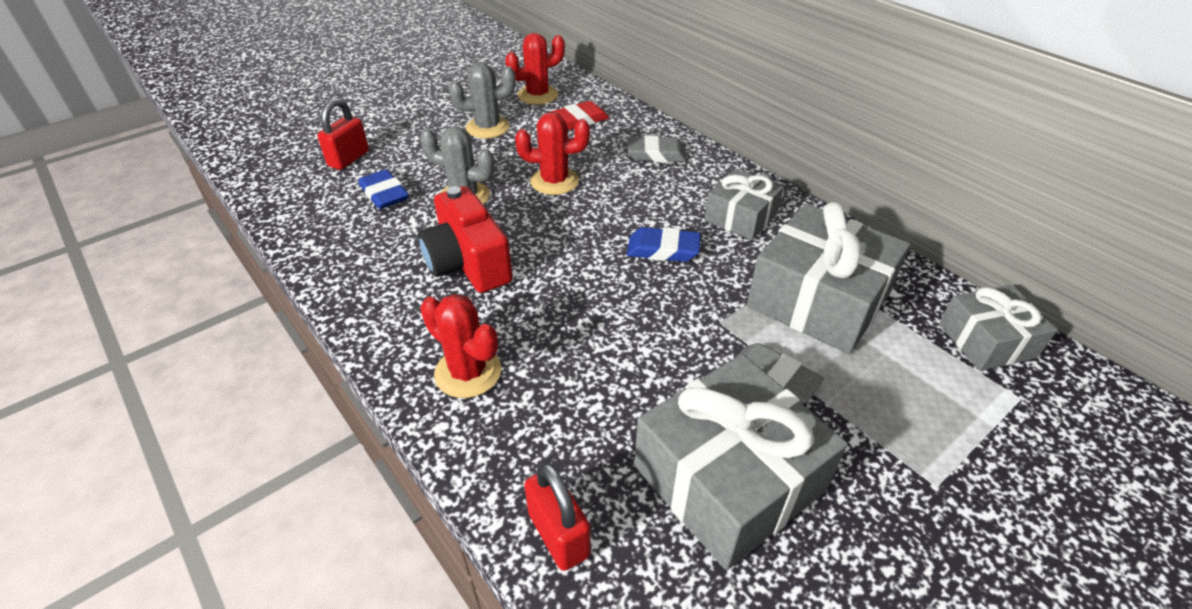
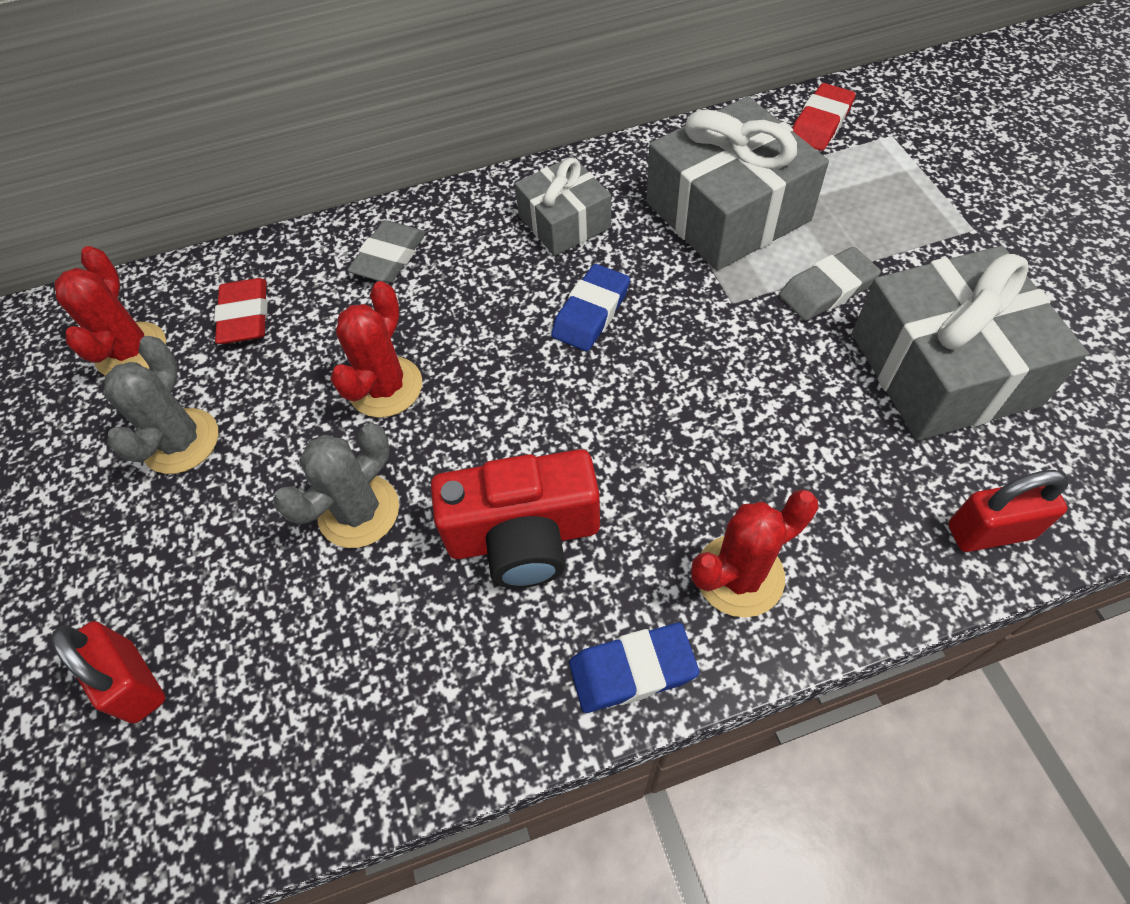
camera: 65 degrees left, 15 degrees up
blue eraser [359,169,409,209] -> blue eraser moved to [569,623,699,713]
grey gift [939,285,1057,371] -> red eraser [793,83,856,151]

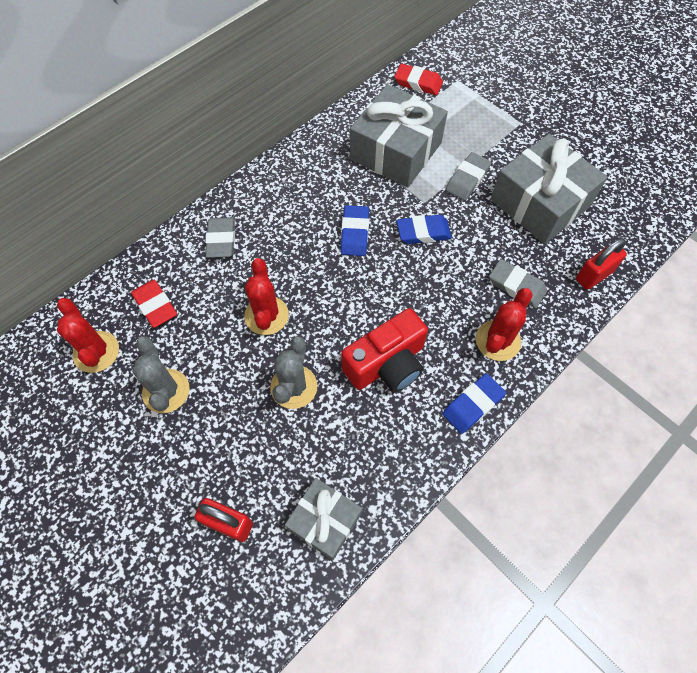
camera: 30 degrees left, 5 degrees up
grey gift [515,156,611,256] -> grey gift moved to [285,478,362,560]
red eraser [793,83,856,151] -> red eraser turned 75 degrees counterclockwise [394,64,443,95]
none -> blue eraser [397,215,452,244]
none -> grey eraser [489,259,547,308]

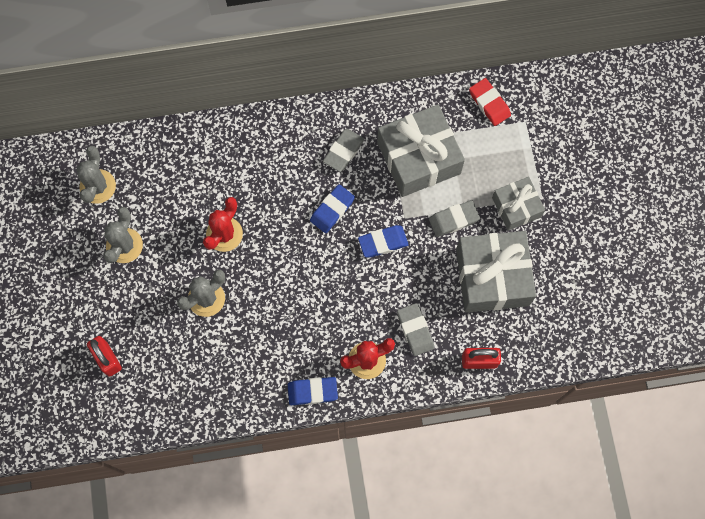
camera: 35 degrees right, 10 degrees up
red cactus [57,298,119,373] -> grey cactus [76,146,116,204]
red eraser [131,280,177,328] -> none
grey eraser [205,217,235,258] -> grey eraser moved to [323,129,365,172]
grey gift [285,478,362,560] -> grey gift moved to [492,177,545,231]
red camera [341,308,428,392] -> none
blue eraser [397,215,452,244] -> blue eraser turned 45 degrees counterclockwise [358,225,409,258]

